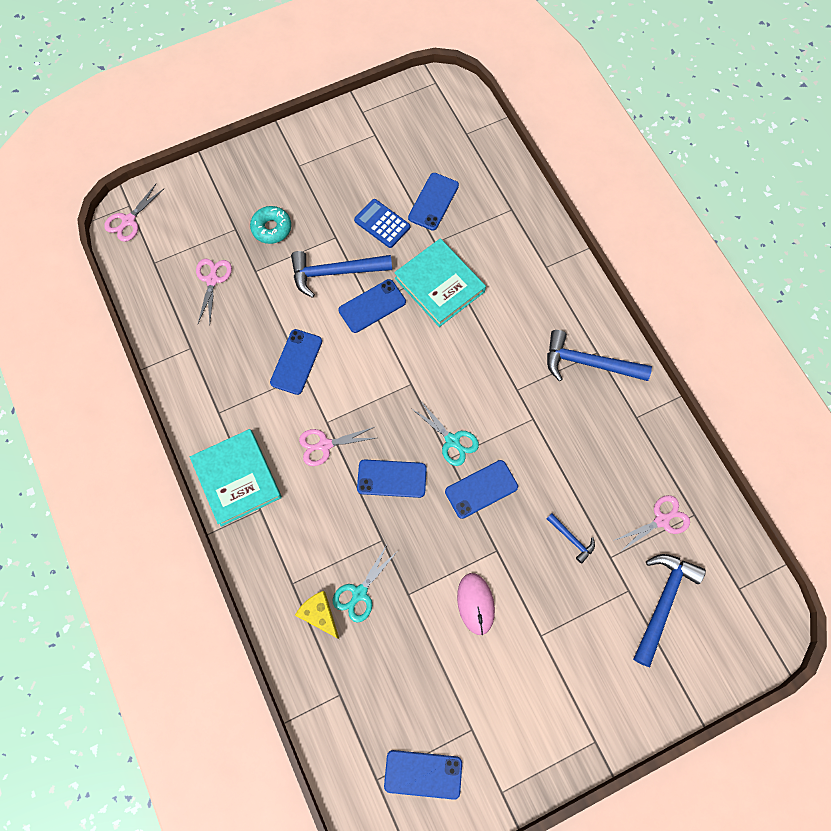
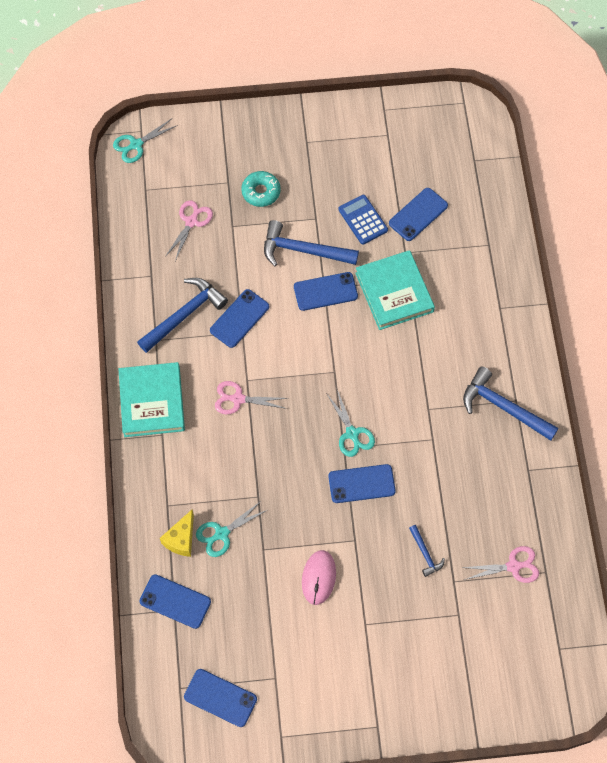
camera: 20 degrees right, 5 degrees down
pink scissors [104,184,164,242] -> turquoise scissors [113,119,178,163]
yellow cheese [295,591,339,639] -> yellow cheese turned 135 degrees counterclockwise [160,509,194,557]
blue phone [357,459,427,498] -> blue phone moved to [140,574,211,629]
blue hammer [633,554,706,667] -> blue hammer moved to [137,278,228,353]

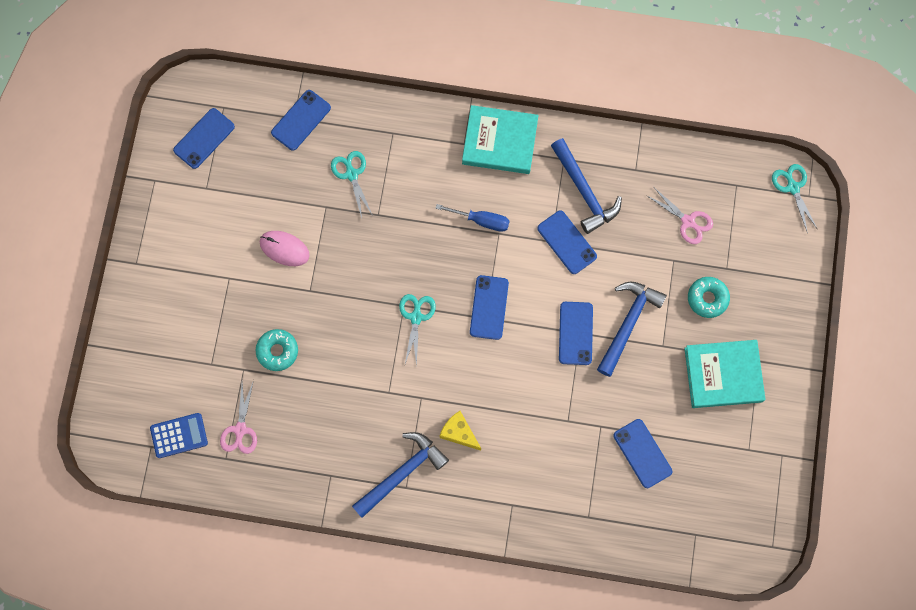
camera: 105 degrees right, 10 degrees up
yellow cheese [160,509,194,557] -> yellow cheese moved to [440,411,481,451]
pink scissors [215,381,288,414] -> blue screwdriver [435,204,509,232]
turquoise scissors [326,390,375,457] -> turquoise scissors turned 105 degrees clockwise [399,294,436,367]
blue phone [328,464,396,503] -> blue phone moved to [470,275,509,340]
blue calculator [339,195,388,244] -> blue calculator moved to [150,413,208,458]
turquoise book [355,250,435,330] -> turquoise book moved to [684,340,766,408]
blue hammer [409,525,445,577] -> turquoise donut [256,329,298,371]

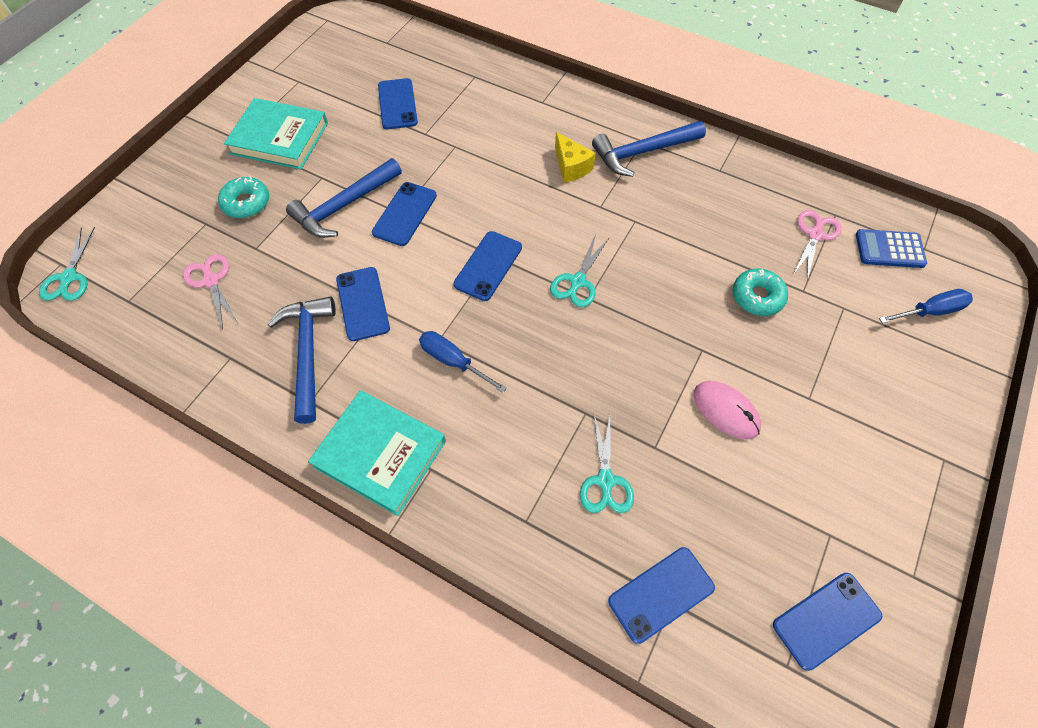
camera: 160 degrees left, 15 degrees down
none -> blue screwdriver [879,289,973,324]

